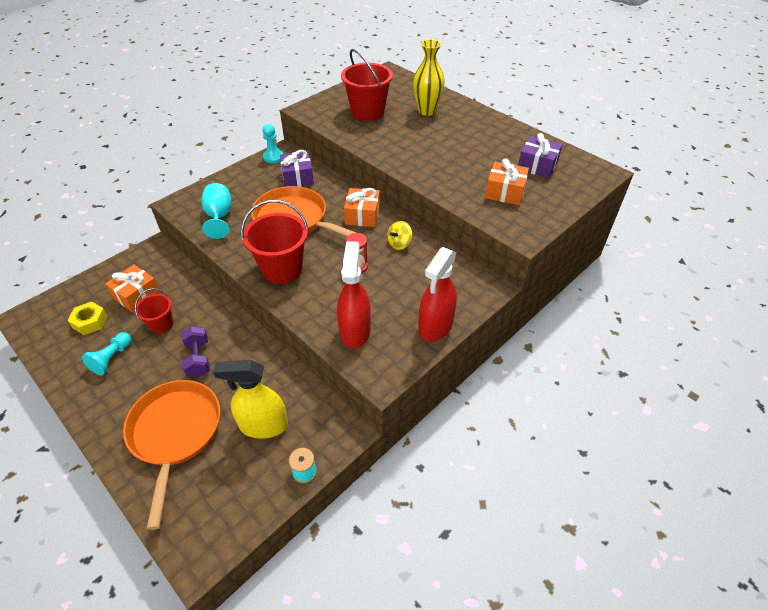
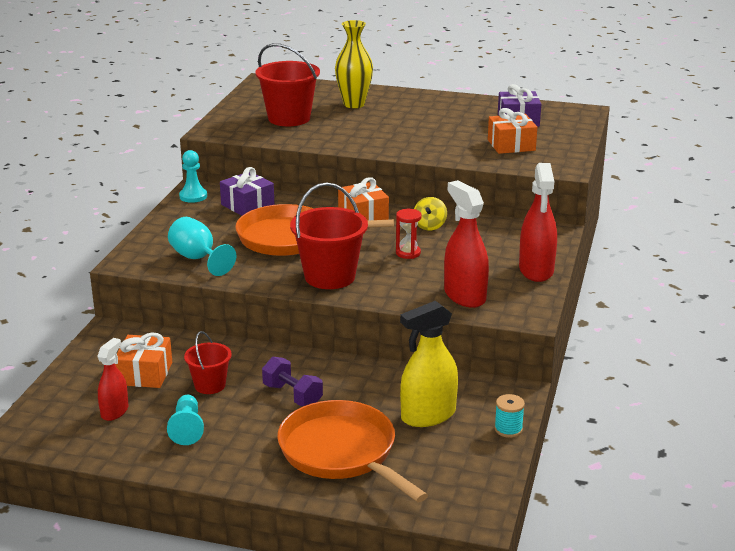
camera: 30 degrees left, 20 degrees down
yellow nut [68,302,108,335] -> red spray bottle [97,338,129,421]

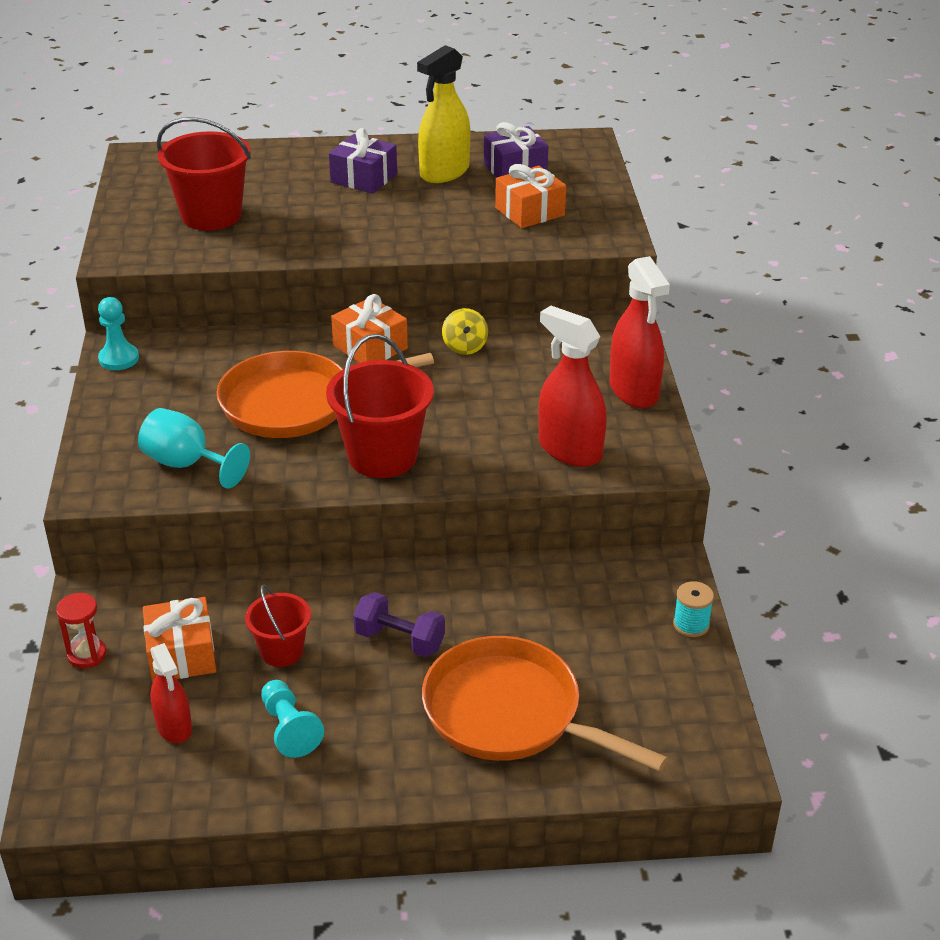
camera: 20 degrees left, 10 degrees up
red spray bottle [97,338,129,421] -> red spray bottle turned 150 degrees clockwise [150,643,192,743]
purple gift [220,167,275,216] -> purple gift moved to [329,128,397,194]
yellow vase [335,20,373,108] -> none
red hourglass [396,209,422,259] -> red hourglass moved to [56,593,107,669]
yellow spray bottle [400,301,458,427] -> yellow spray bottle moved to [417,45,470,183]

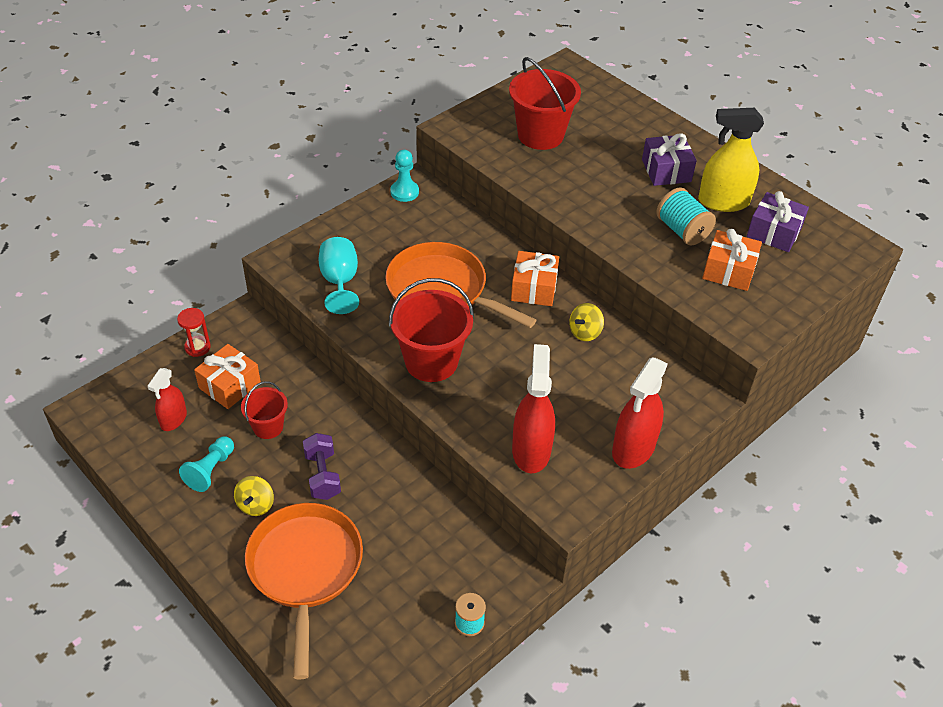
camera: 50 degrees right, 10 degrees up
none -> yellow spinning top [234,476,274,516]
none -> turquoise spool [656,188,716,246]

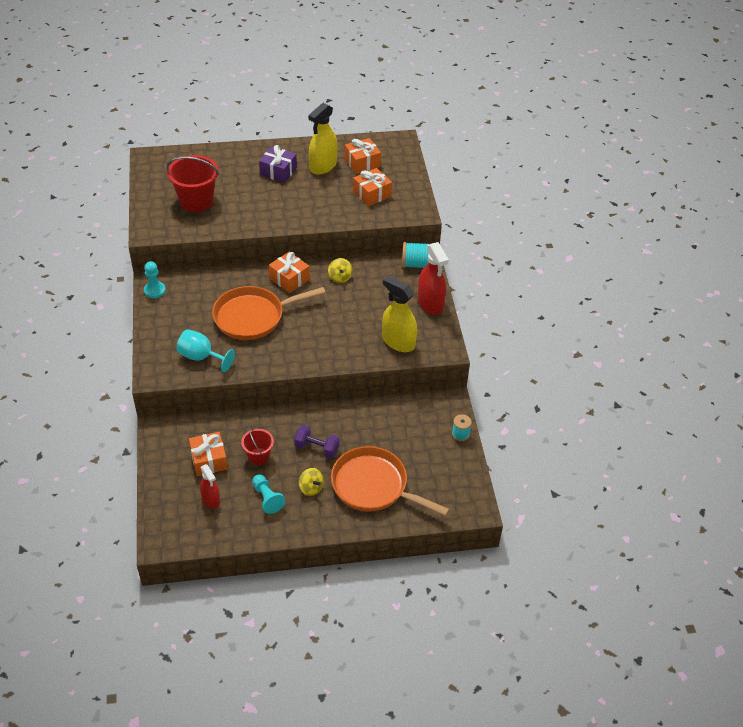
camera: 55 degrees left, 0 degrees up
red hourglass [177,308,211,357] -> none
red bucket [389,278,474,382] -> none
red spray bottle [512,344,555,473] -> yellow spray bottle [382,276,417,352]
turquoise spool [656,188,716,246] -> turquoise spool moved to [402,242,432,268]
purple gift [747,191,809,252] -> orange gift [345,138,381,174]

